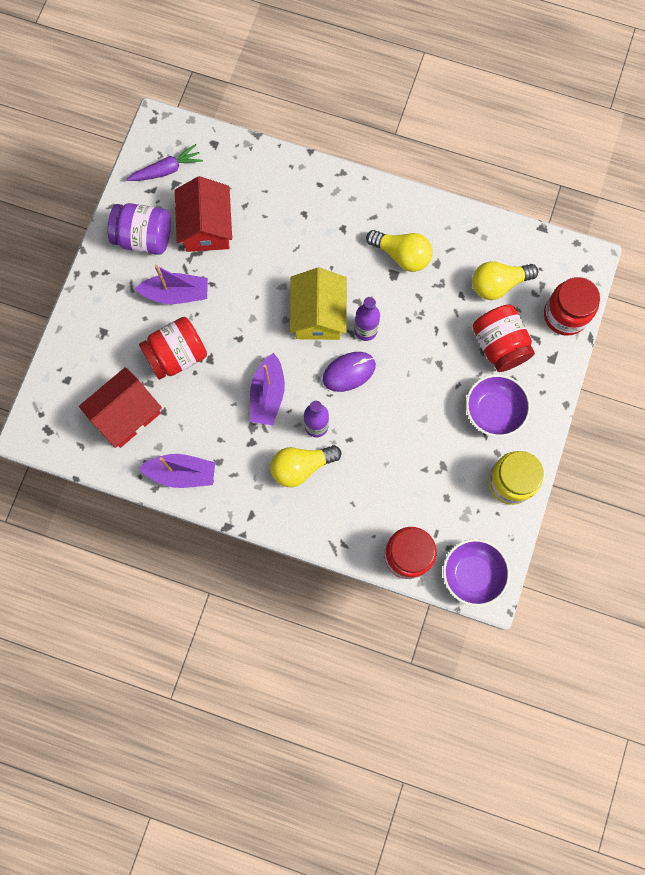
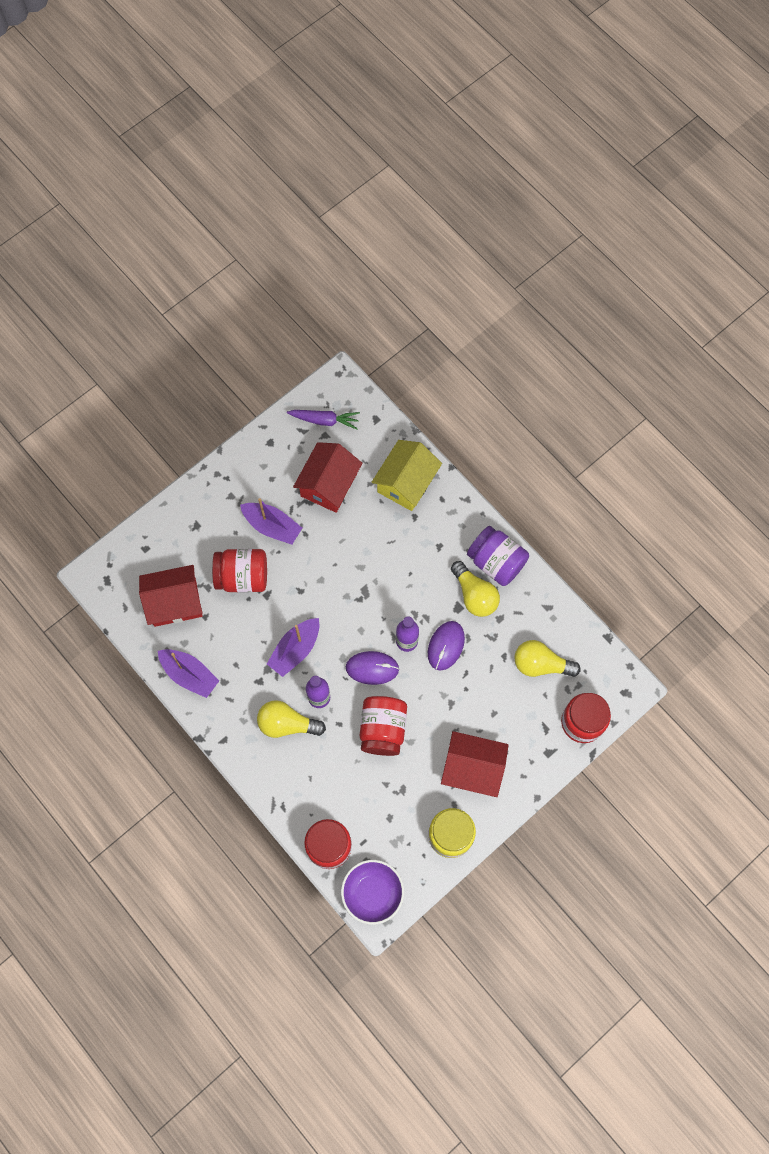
camera: 30 degrees right, 5 degrees down
purple jar [108,203,171,255] -> purple jar moved to [467,526,529,586]
yellow house [290,267,347,340] -> yellow house moved to [372,440,442,511]
purple bowl [466,374,531,437] -> red house [441,731,508,797]
red jar [473,304,535,372] -> red jar moved to [360,696,407,756]
none -> purple mouse [428,621,465,671]

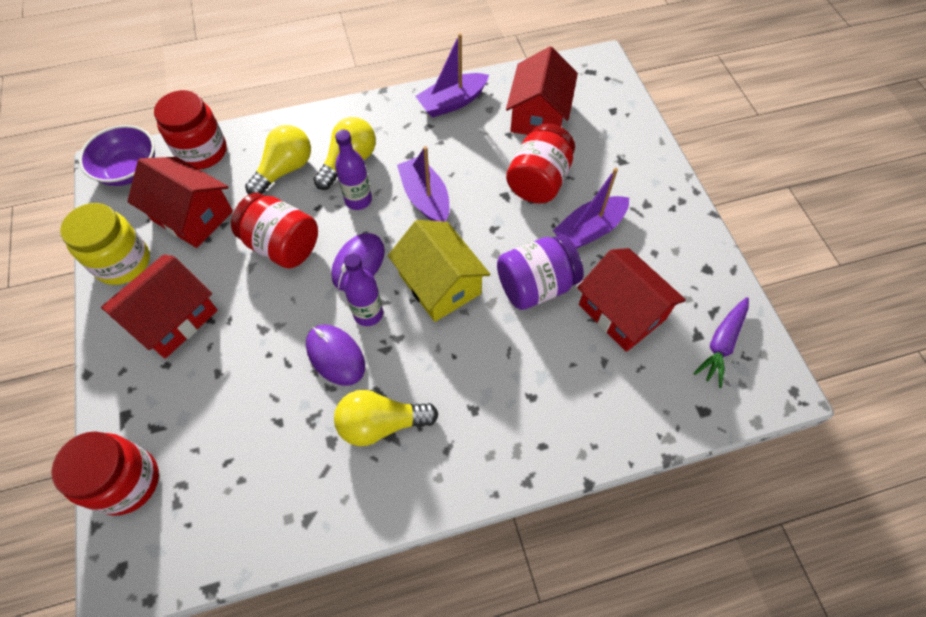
camera: 115 degrees right, 10 degrees down
yellow house [372,440,442,511] -> yellow house moved to [388,220,490,322]
purple jar [467,526,529,586] -> purple jar moved to [497,235,584,310]
yellow light bulb [515,640,581,677] -> yellow light bulb moved to [245,125,311,195]
none -> red house [127,157,233,248]

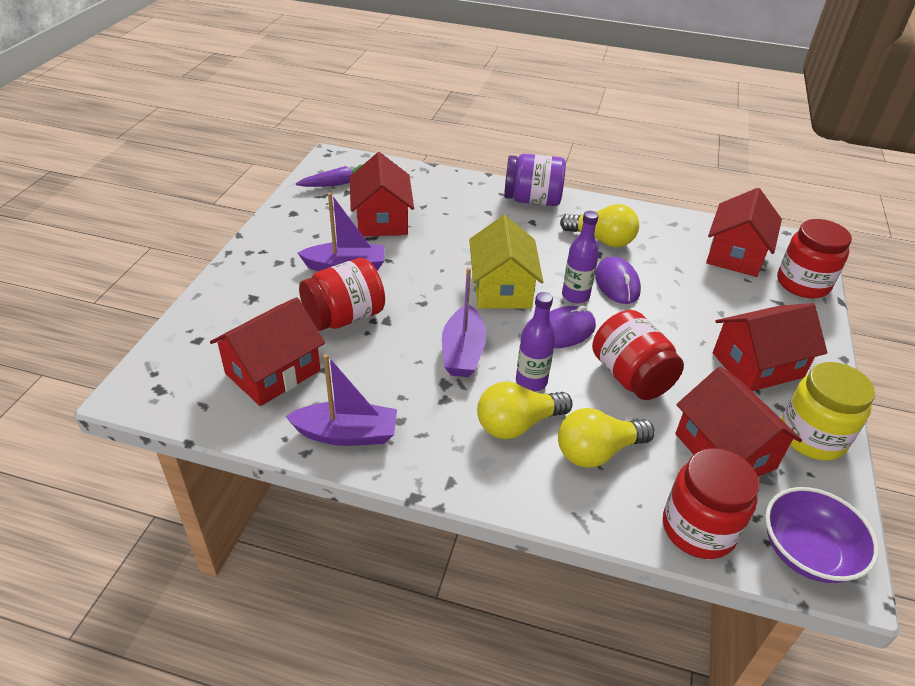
camera: 150 degrees left, 20 degrees down
purple jar [497,235,584,310] -> purple jar moved to [504,154,566,206]
none -> red house [706,188,782,277]

